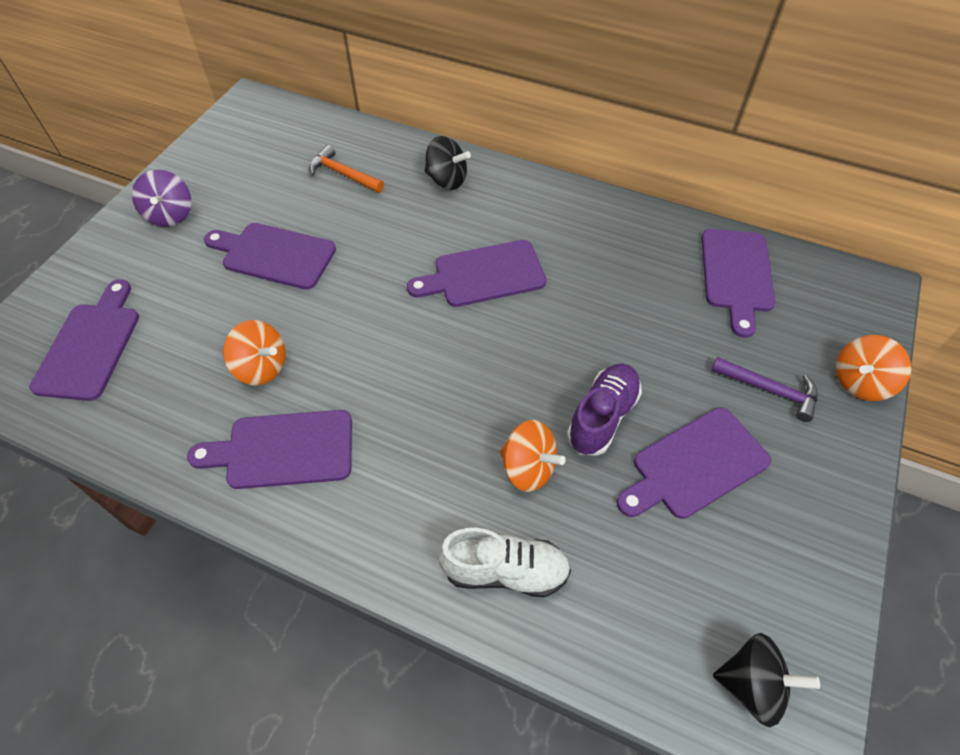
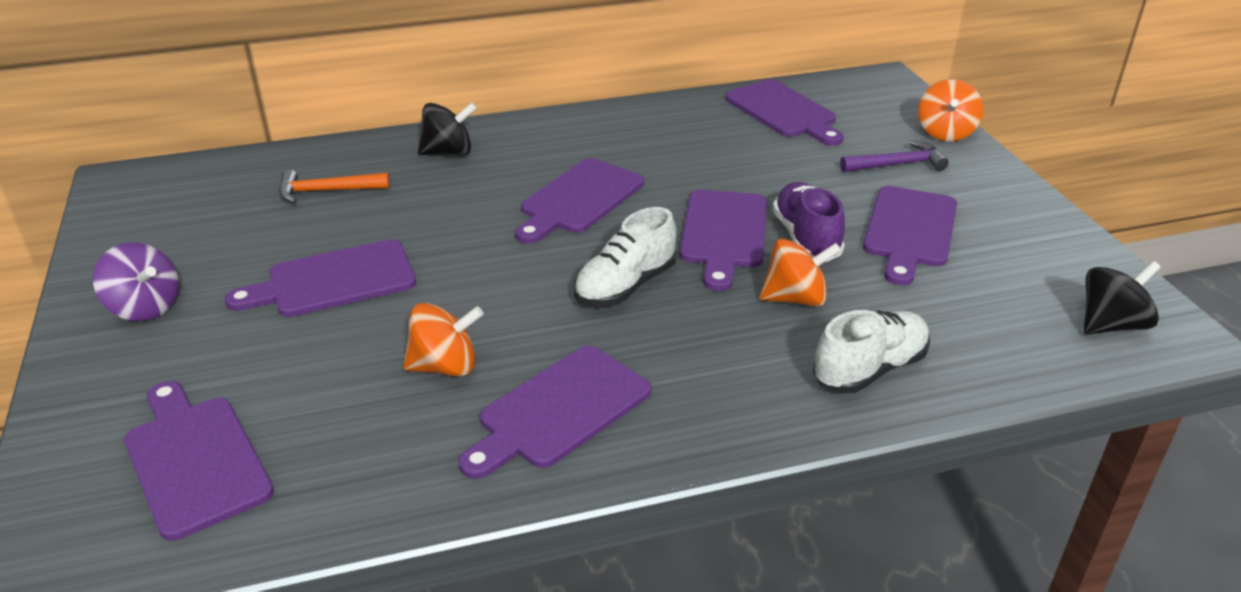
camera: 40 degrees left, 20 degrees down
none -> white shoe [574,207,676,307]
none -> purple cutting board [680,190,767,291]

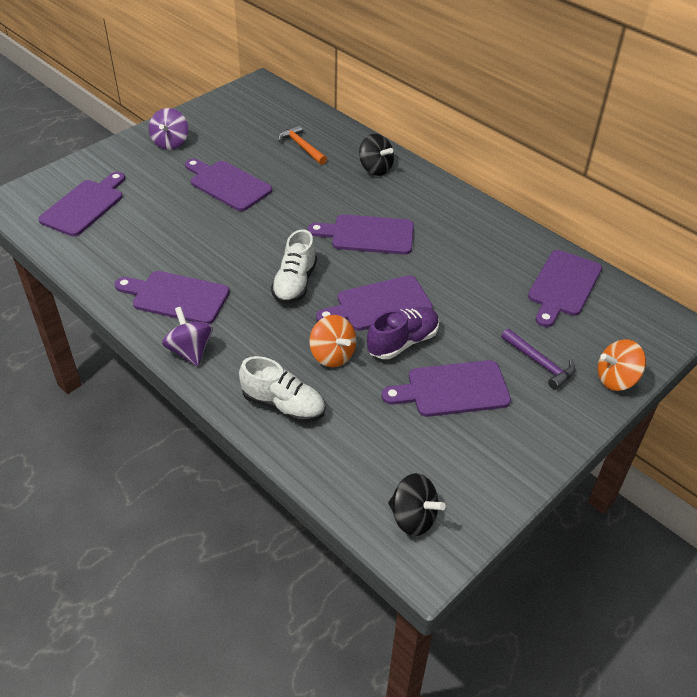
camera: 60 degrees right, 10 degrees up
orange spinning top [403,303,484,377] -> none
white shoe [574,207,676,307] -> white shoe turned 90 degrees counterclockwise [271,230,317,304]
none -> purple spinning top [162,307,213,367]

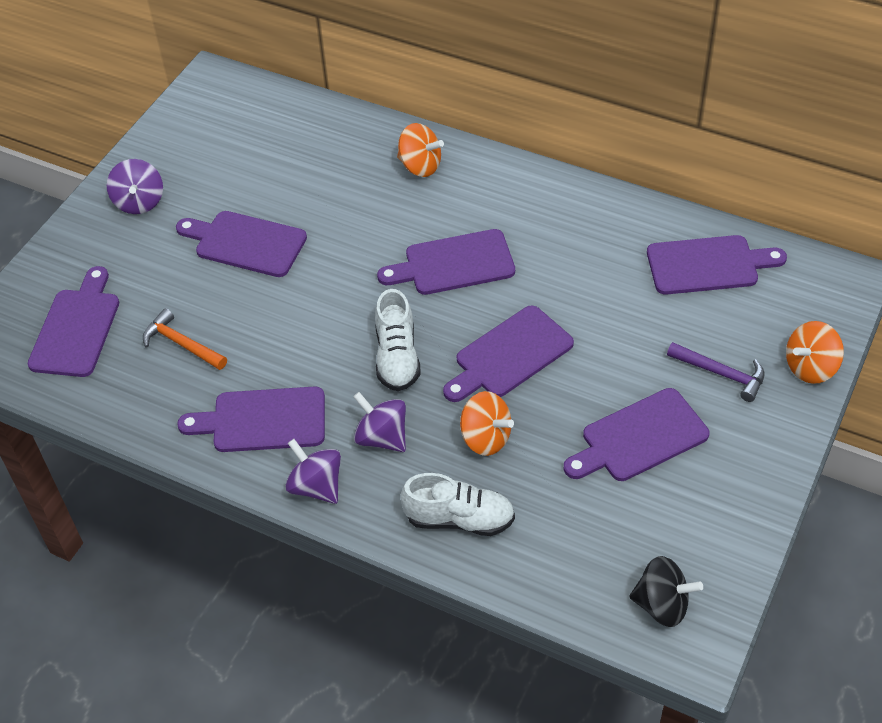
camera: 15 degrees left, 5 degrees up
orange hammer [278,124,327,165] -> orange hammer moved to [143,308,227,370]
black spinning top [359,134,394,176] -> orange spinning top [397,123,444,177]
purple shoe [367,307,439,359] -> none
purple cutting board [528,250,602,327] -> purple cutting board turned 105 degrees counterclockwise [647,235,787,295]
none -> purple spinning top [353,392,406,452]

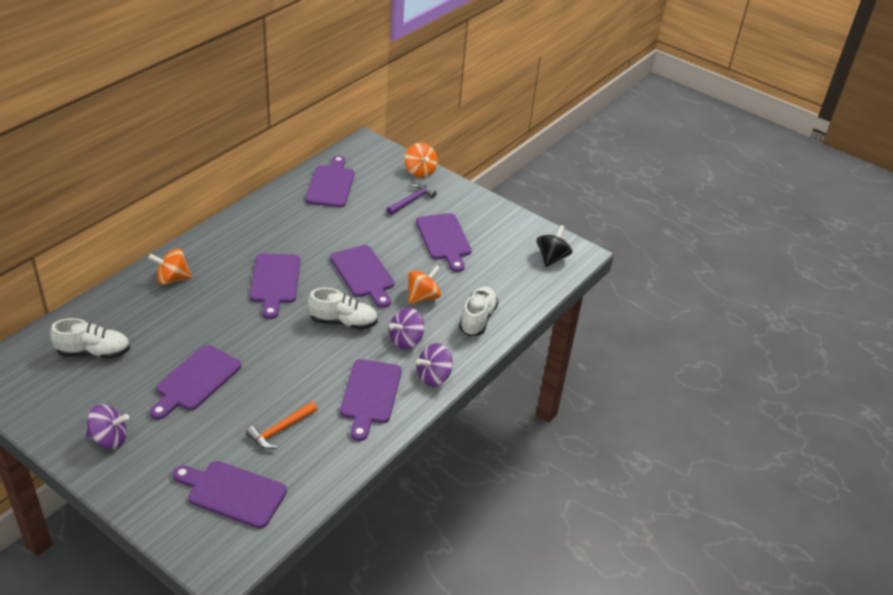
camera: 85 degrees left, 10 degrees down
orange spinning top [397,123,444,177] -> orange spinning top turned 135 degrees counterclockwise [148,248,192,285]
none -> white shoe [50,318,130,358]

